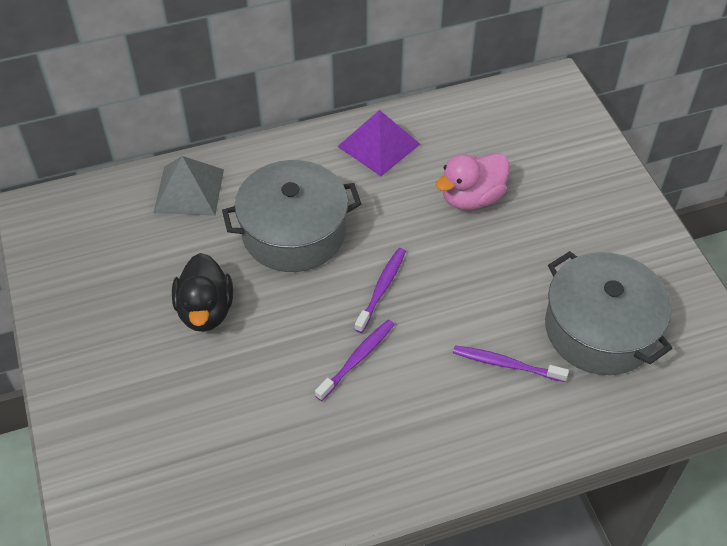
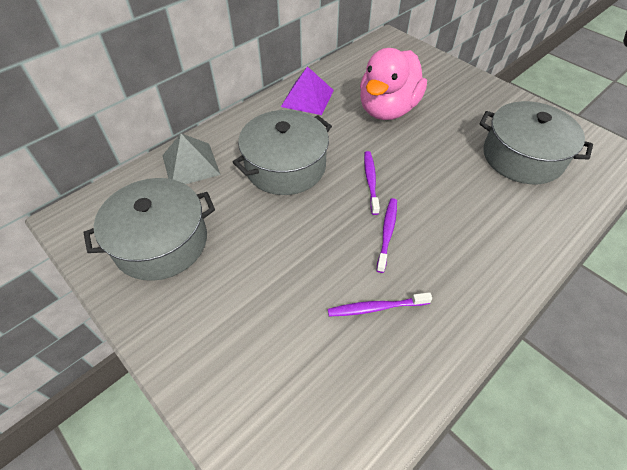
camera: 25 degrees left, 0 degrees up
black duck [172,253,233,332] -> none
pink duck [435,153,509,210] -> pink duck [360,48,427,120], size x1.54
purple toothbrush [453,345,569,382] -> purple toothbrush moved to [328,292,432,317]
none -> grey pot [84,178,215,281]

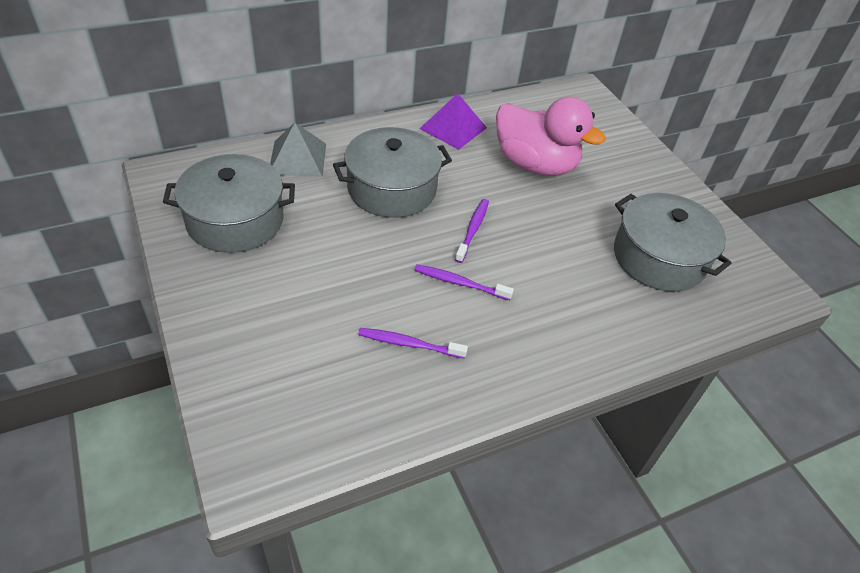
camera: 15 degrees right, 5 degrees down
pink duck [360,48,427,120] -> pink duck turned 105 degrees counterclockwise [496,96,606,176]
purple toothbrush [376,198,397,273] -> purple toothbrush turned 105 degrees counterclockwise [415,264,514,300]

